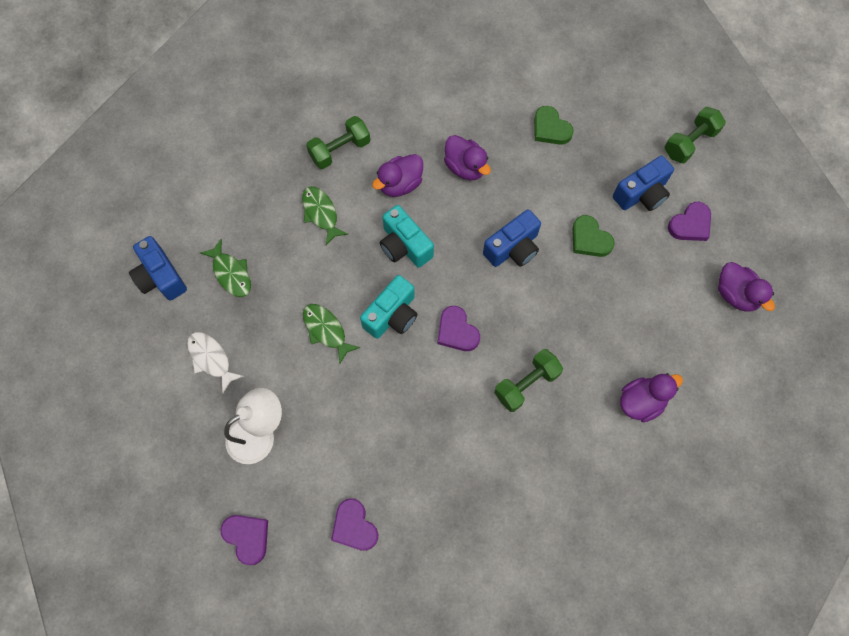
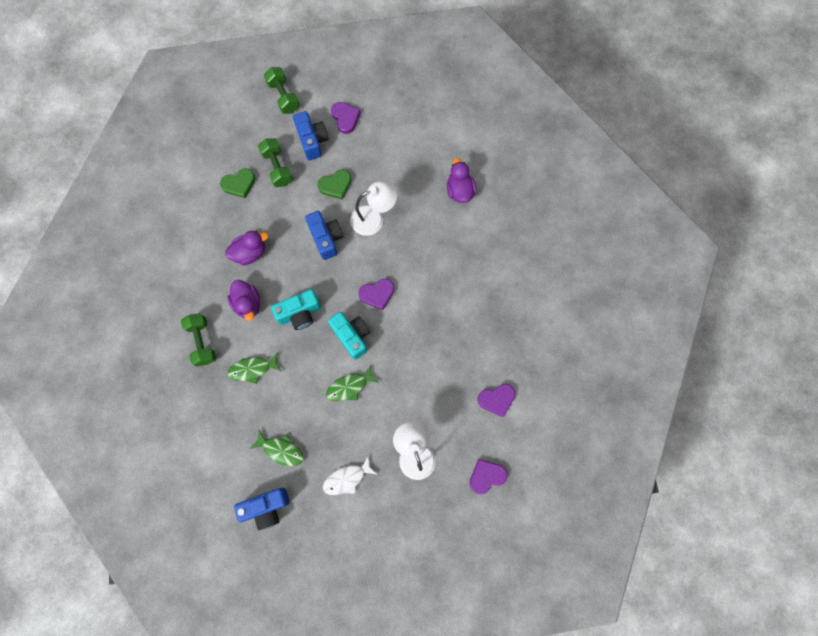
camera: 75 degrees left, 5 degrees up
green fish [200,239,251,297] -> green fish turned 45 degrees clockwise [250,430,304,466]
green dumbbell [494,349,563,412] -> green dumbbell moved to [258,138,293,187]
purple duck [718,262,775,312] -> none
none -> white lamp [350,180,397,236]

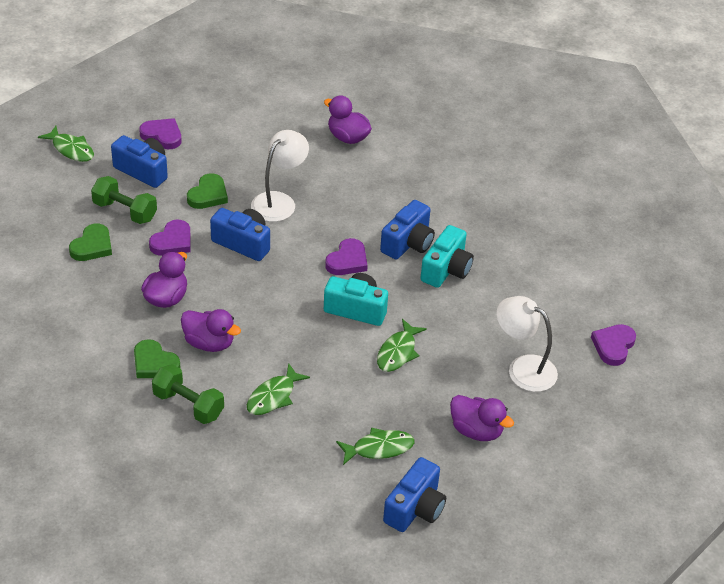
camera: 40 degrees left, 30 degrees down
green dumbbell [264,67,300,114] -> green fish [38,126,94,162]
turquoise camera [271,289,321,330] -> turquoise camera moved to [420,225,474,288]
white fish [323,455,377,495] -> purple duck [450,395,514,441]
purple heart [478,384,515,417] -> purple heart moved to [149,219,191,256]
none -> green heart [134,339,180,378]
none -> blue camera [380,200,435,260]

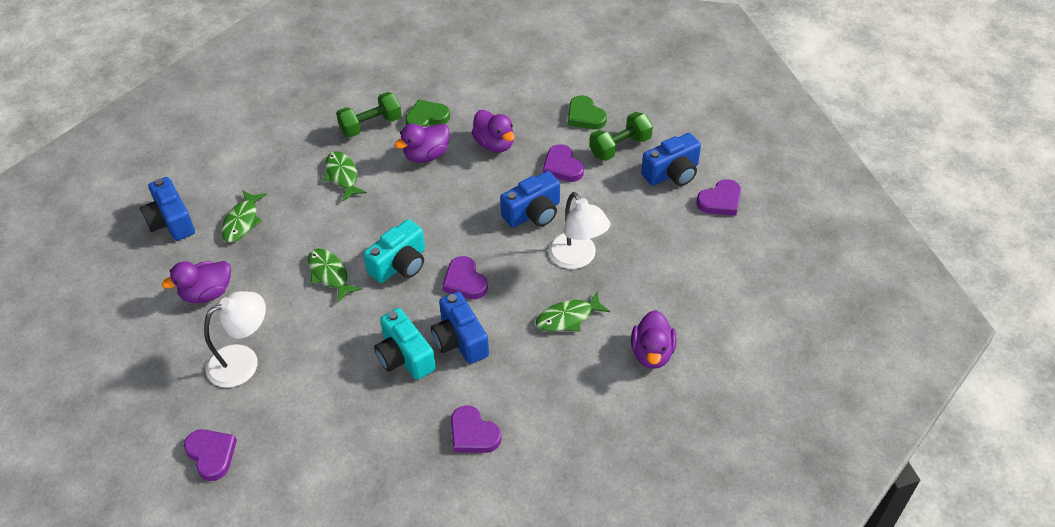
camera: 120 degrees right, 5 degrees up
green fish [38,126,94,162] -> green fish moved to [536,291,610,332]
green heart [187,173,228,209] -> none
purple duck [324,96,372,144] -> purple duck turned 120 degrees clockwise [631,310,677,369]
none -> purple heart [451,405,501,453]

